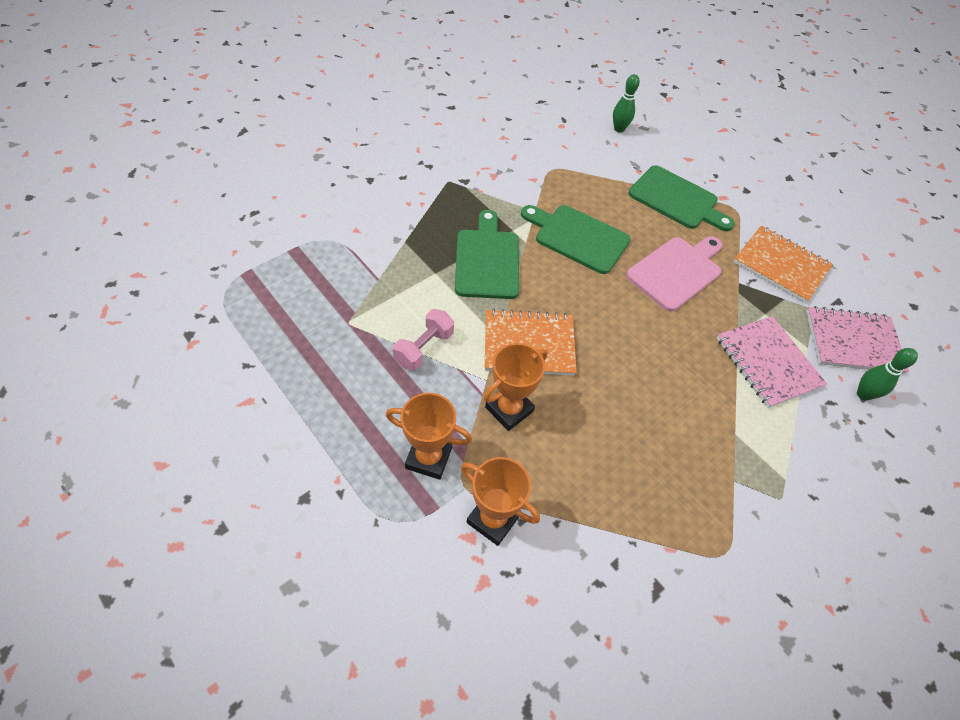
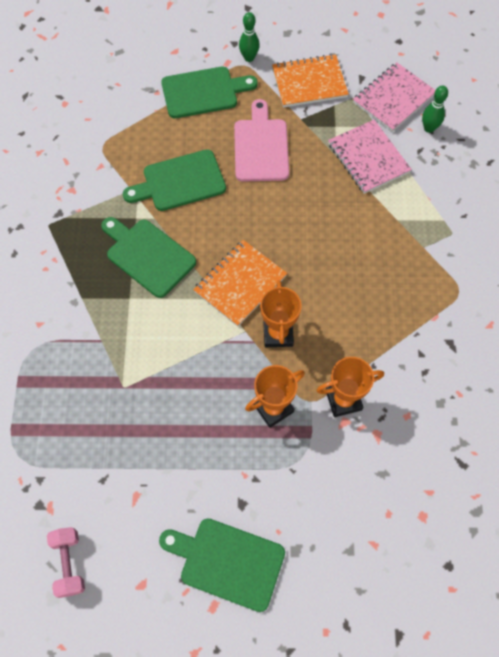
camera: 45 degrees left, 10 degrees up
pink dumbbell [393,309,454,371] -> pink dumbbell moved to [47,527,85,598]
green bowling pin [613,74,640,133] -> green bowling pin moved to [239,12,260,62]
pink notebook [717,316,827,408] -> pink notebook turned 45 degrees clockwise [328,120,412,194]
none -> green cutting board [159,518,285,612]

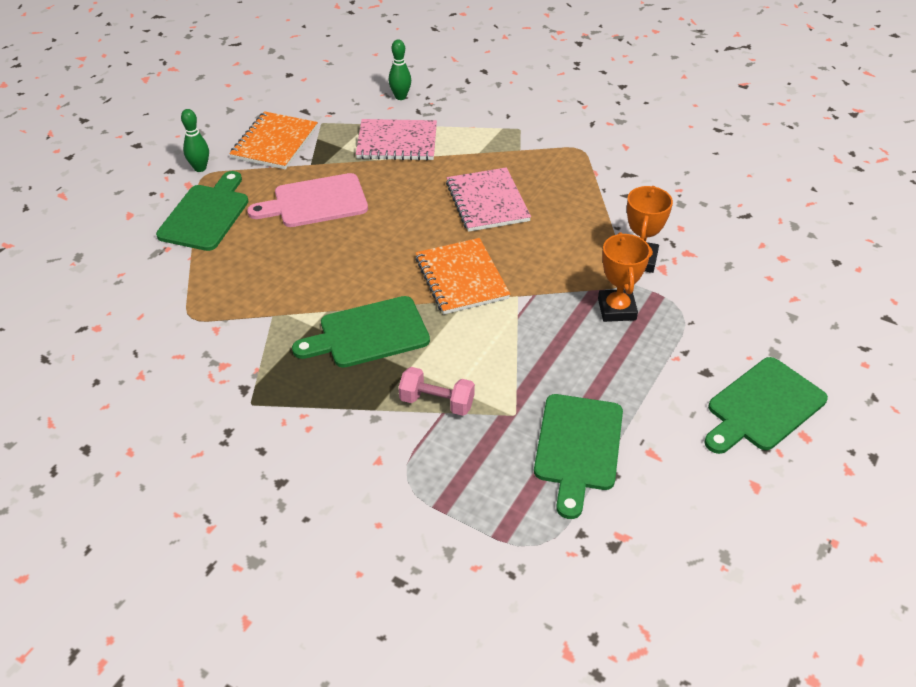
camera: 60 degrees left, 20 degrees down
pink dumbbell [47,527,85,598] -> pink dumbbell moved to [399,367,475,416]
green cutting board [123,149,226,211] -> green cutting board moved to [534,394,623,519]
pink cutting board [234,99,289,181] -> pink cutting board turned 45 degrees counterclockwise [247,173,368,227]
orange trophy [260,280,302,347] -> none
pink notebook [353,62,435,132] -> pink notebook moved to [446,167,531,232]

